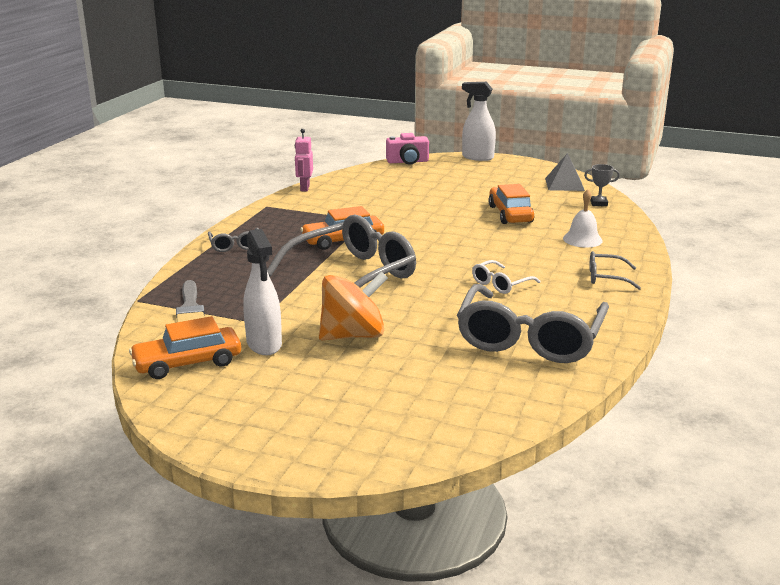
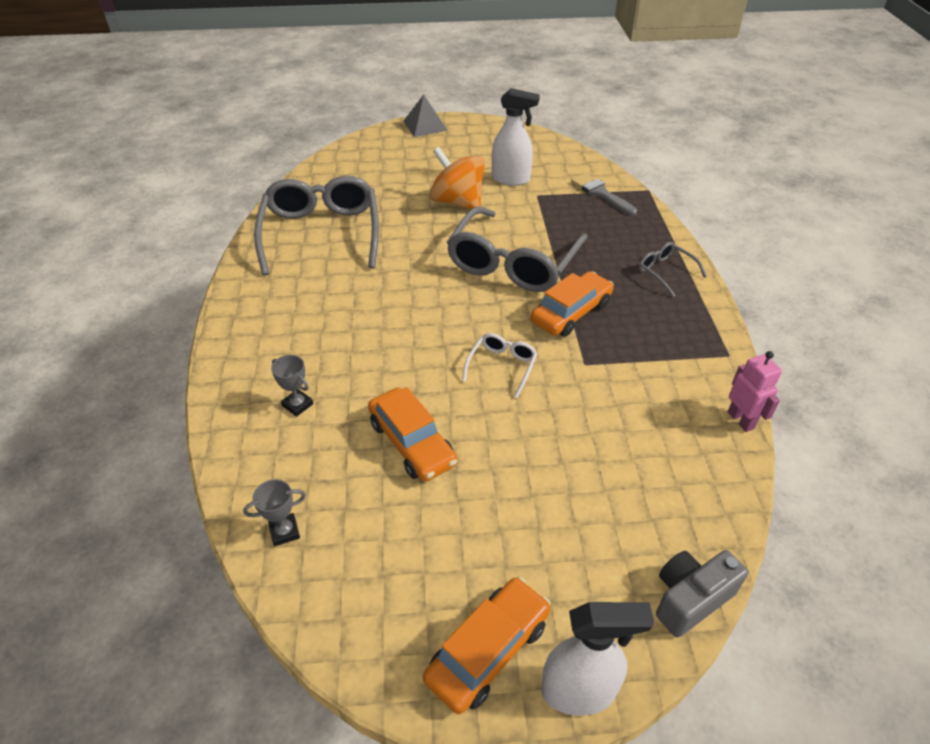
camera: 155 degrees right, 20 degrees up
orange car [129,316,241,379] -> orange car moved to [423,577,551,714]
white spray bottle [243,229,282,355] -> white spray bottle turned 150 degrees clockwise [492,88,540,186]
orange spinning top [319,271,388,341] -> orange spinning top turned 90 degrees clockwise [430,147,485,209]
pink camera [386,133,429,165] -> grey camera [656,550,748,637]
white glasses [472,260,540,294] -> white glasses moved to [462,333,538,398]
grey pyramid [545,153,585,191] -> grey pyramid moved to [403,95,448,137]
white bell [563,189,603,247] -> grey trophy [271,355,313,417]
grey glasses [589,251,641,290] -> none

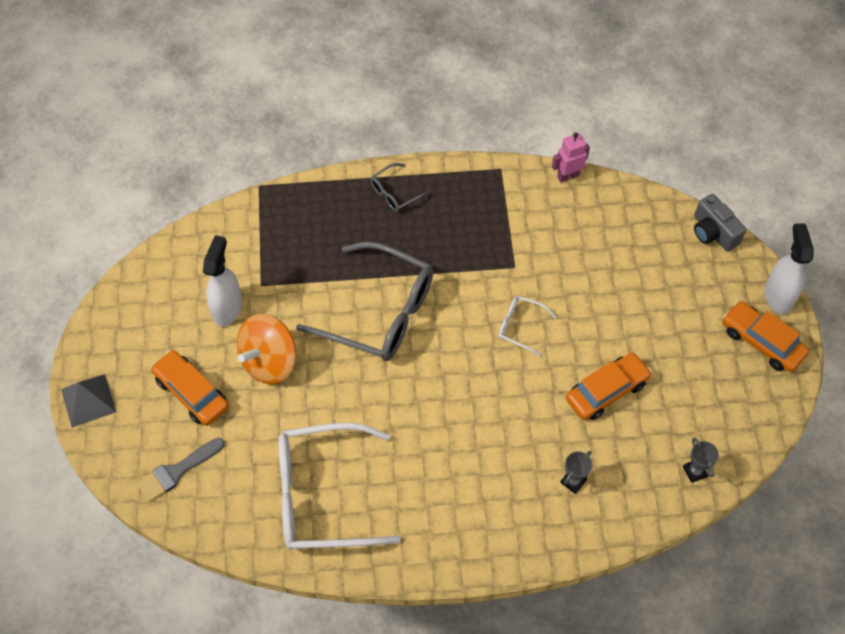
camera: 90 degrees left, 15 degrees up
grey glasses [254,176,379,276] -> white glasses [279,422,401,550]
orange car [531,271,614,336] -> orange car moved to [151,350,229,426]
grey brush [571,173,637,216] -> grey brush moved to [136,437,225,502]

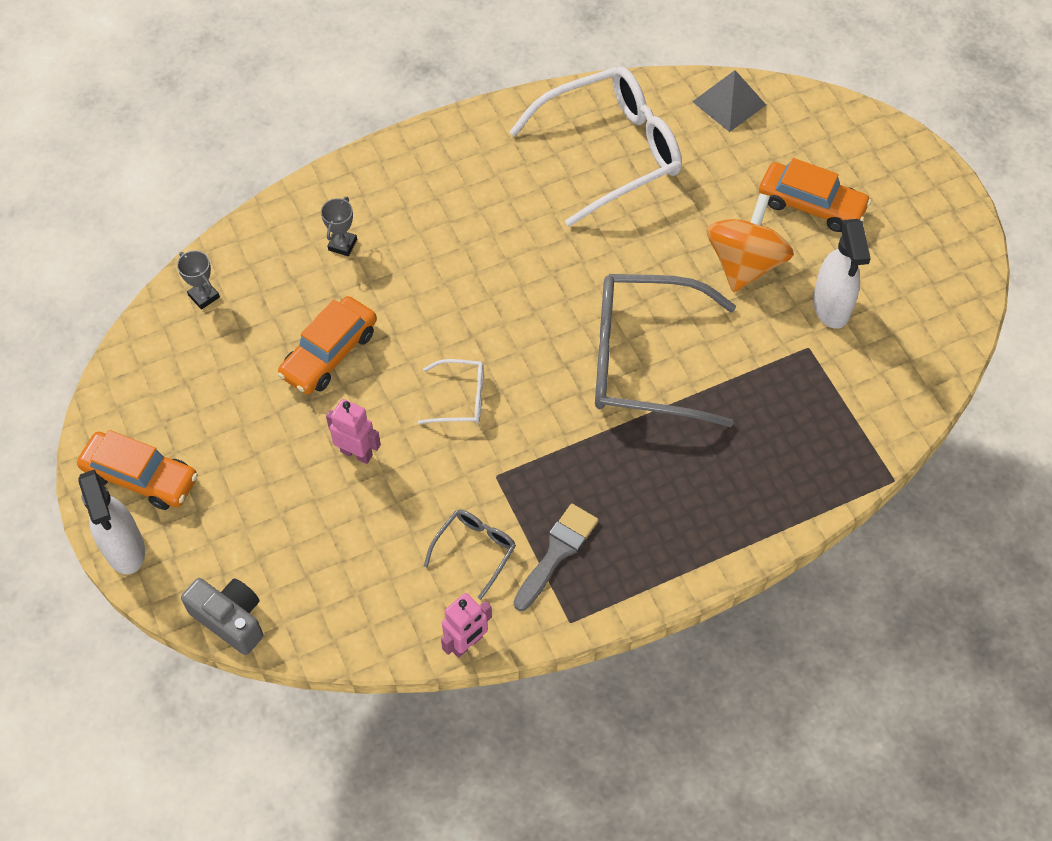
camera: 160 degrees right, 0 degrees up
grey pyramid [61,374,116,428] -> grey pyramid moved to [692,70,766,132]
grey brush [136,437,225,502] -> grey brush moved to [514,504,598,611]
grey glasses [370,163,431,212] -> grey glasses moved to [424,510,516,600]
none -> pink robot [326,399,381,464]

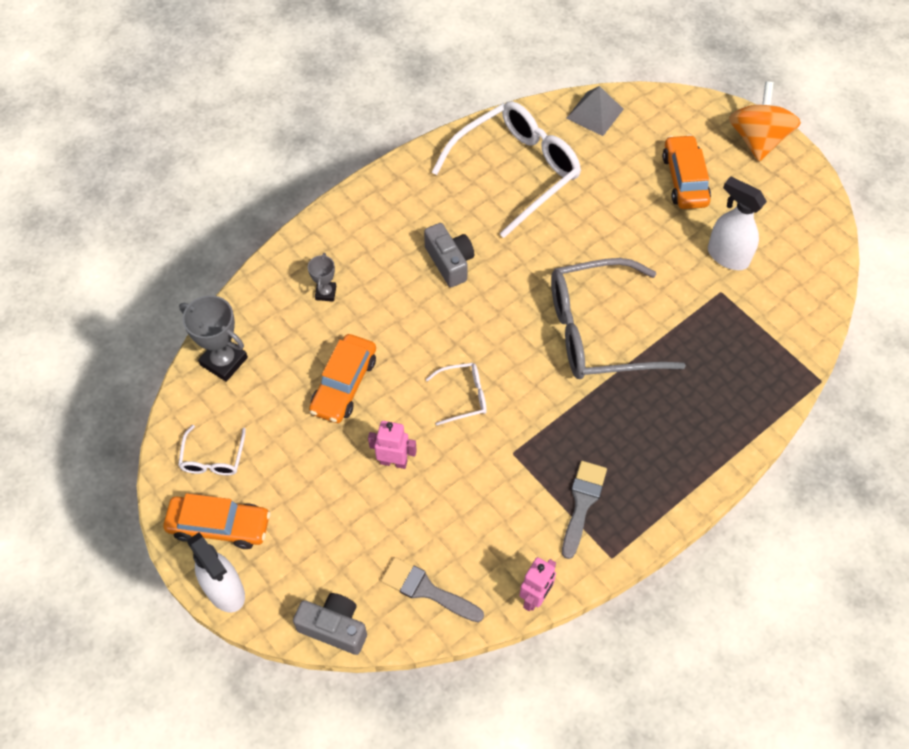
camera: 15 degrees left, 0 degrees up
grey trophy [177,250,220,310] -> grey trophy [179,295,248,382], size x1.75
grey glasses [424,510,516,600] -> none
orange spinning top [706,193,794,292] -> orange spinning top moved to [729,82,801,162]
orange car [759,158,871,232] -> orange car turned 105 degrees counterclockwise [662,135,711,209]
white spray bottle [813,219,871,329] -> white spray bottle turned 150 degrees clockwise [708,176,767,270]
none -> white glasses [178,425,246,475]
none -> grey brush [381,557,484,622]
none -> grey camera [424,223,474,287]

